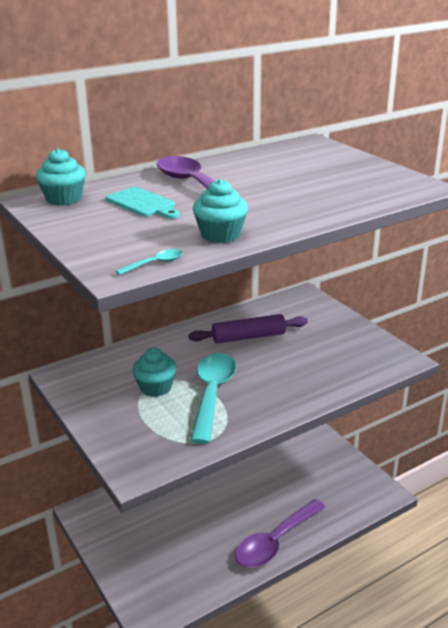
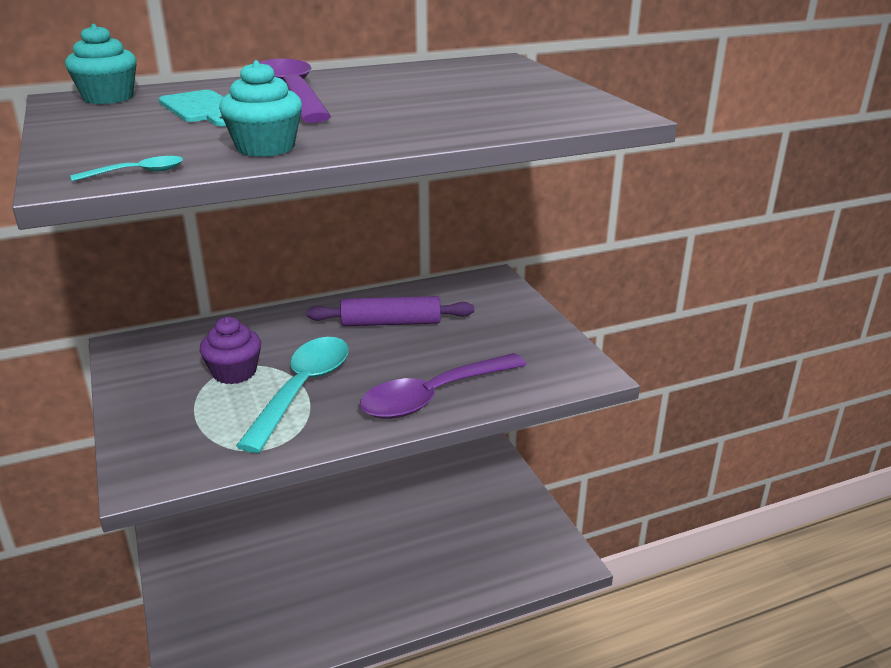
camera: 10 degrees right, 0 degrees up
turquoise cupcake [132,348,177,397] -> purple cupcake [200,317,261,384]
purple spoon [235,499,325,568] -> purple spoon moved to [360,353,527,419]

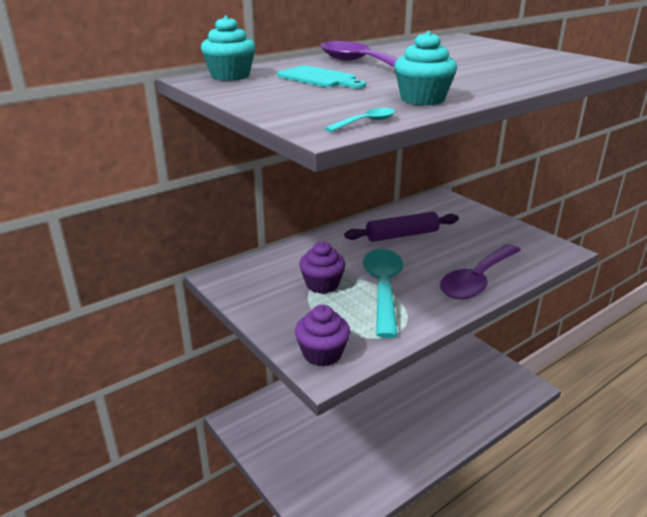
camera: 15 degrees left, 0 degrees up
none -> purple cupcake [295,305,350,367]

